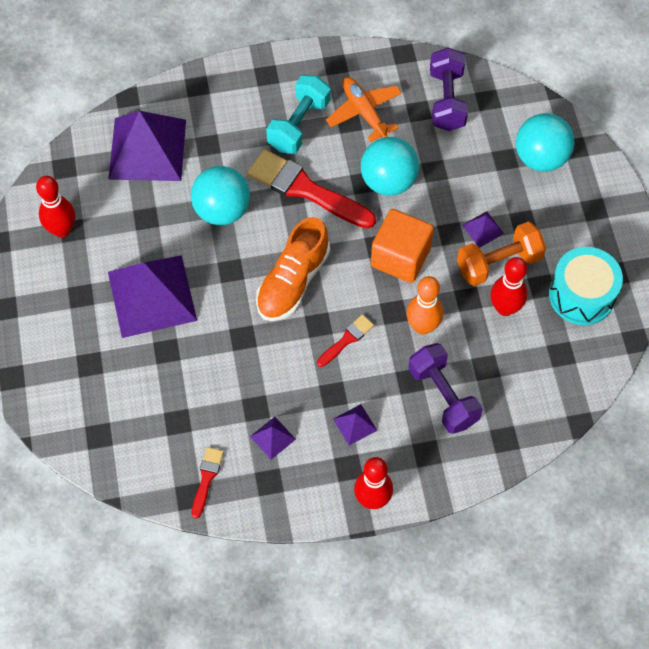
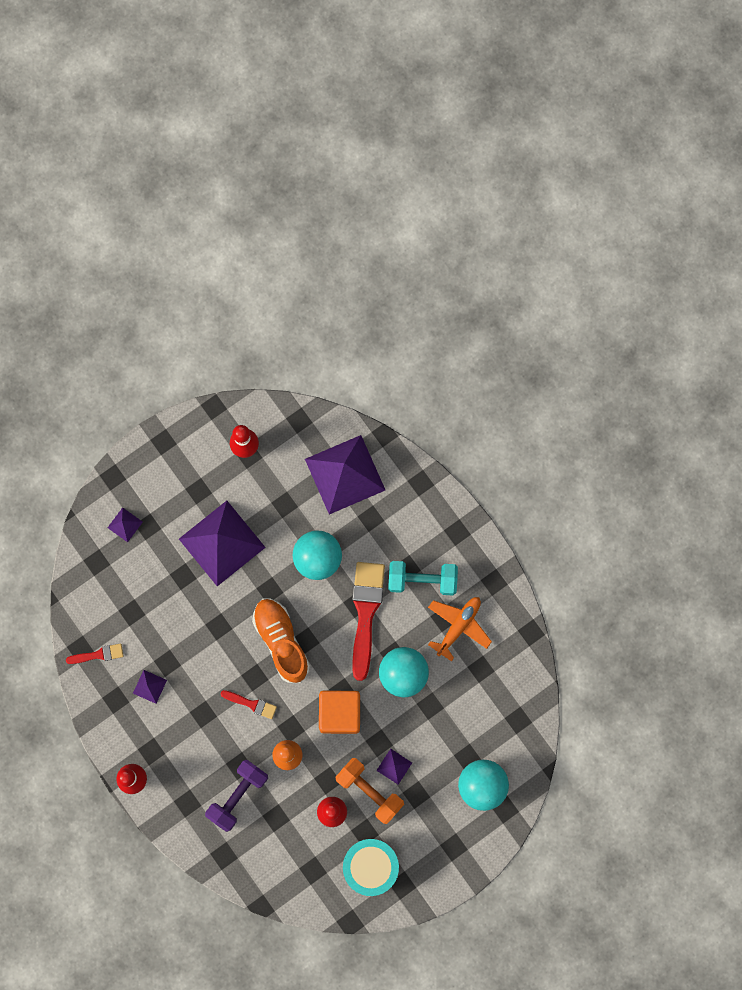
camera: 65 degrees right, 15 degrees up
orange shoe [256,217,330,321] -> orange shoe turned 60 degrees clockwise [252,599,310,683]
purple pyramid [333,404,377,445] -> purple pyramid moved to [107,507,143,542]
purple dumbbell [430,48,468,131] -> none

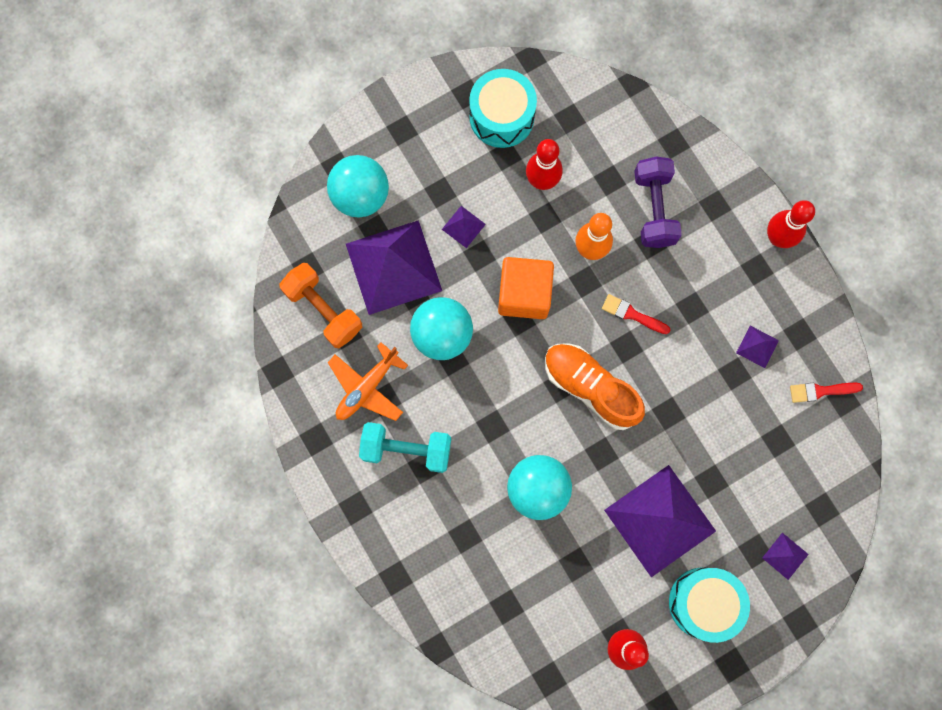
camera: 175 degrees left, 0 degrees up
purple dumbbell [205,760,268,832] -> purple dumbbell turned 45 degrees counterclockwise [634,156,682,248]
orange shoe [252,599,310,683] -> orange shoe turned 150 degrees clockwise [545,343,645,430]
purple pyramid [305,435,385,514] -> purple pyramid moved to [346,220,442,315]
orange dumbbell [335,758,404,824] -> orange dumbbell moved to [280,263,362,348]
red brush [352,562,385,681] -> none
none -> turquoise drum [669,567,750,643]

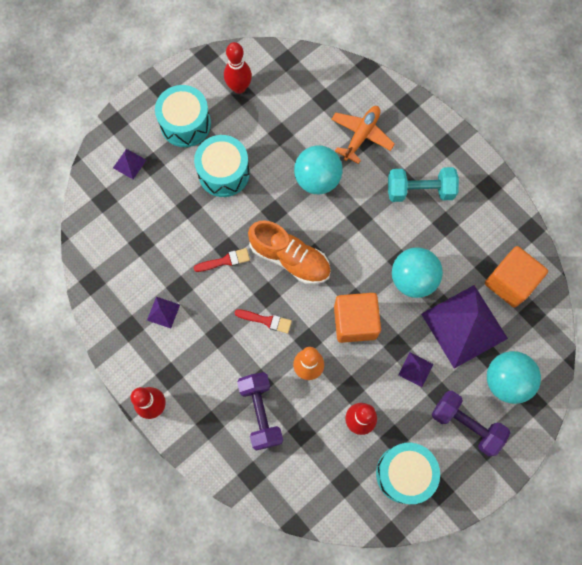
camera: 170 degrees right, 5 degrees down
orange dumbbell [280,263,362,348] -> orange cube [485,246,548,307]
orange plane [328,342,408,421] -> orange plane moved to [331,106,395,164]
purple pyramid [604,465,716,577] -> turquoise drum [194,135,250,197]
red brush [790,382,863,403] -> red brush moved to [194,248,250,272]
none -> purple dumbbell [432,391,510,456]

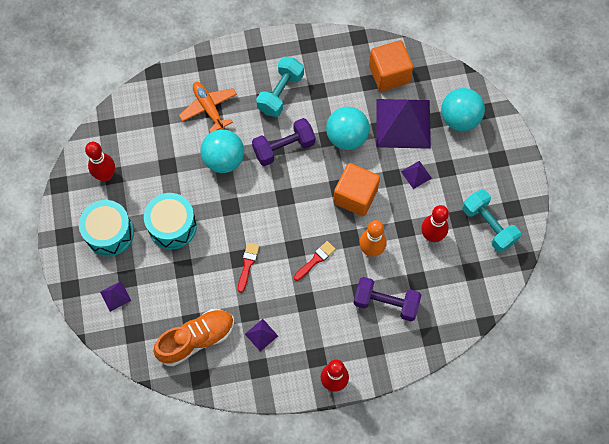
camera: 60 degrees left, 5 degrees down
orange shoe [248,220,331,285] -> orange shoe moved to [153,309,234,366]
turquoise drum [376,443,440,504] -> turquoise dumbbell [462,189,521,253]
purple dumbbell [432,391,510,456] -> purple dumbbell moved to [252,118,315,166]

